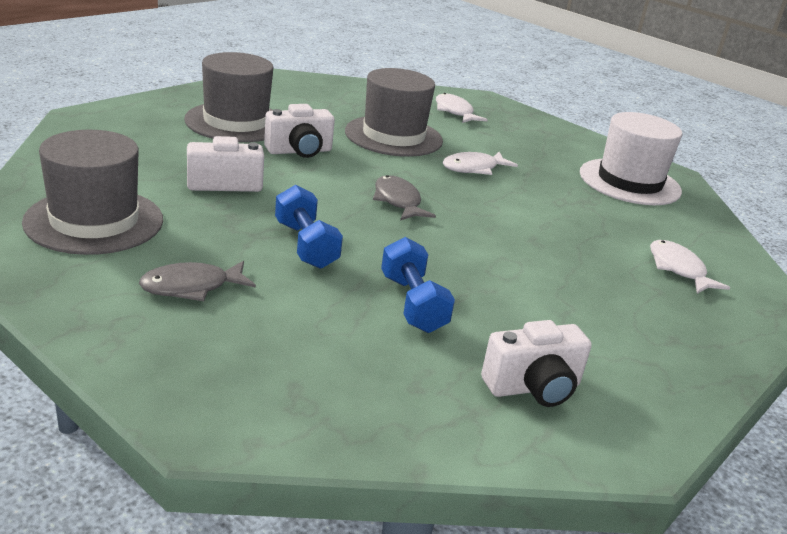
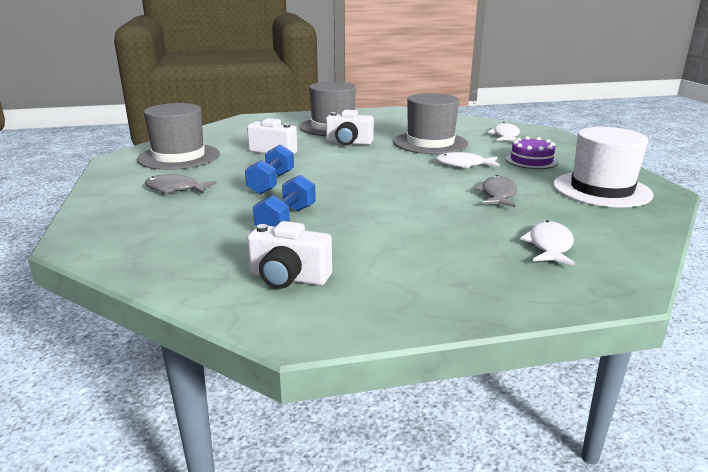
camera: 40 degrees right, 5 degrees down
grey fish [373,175,436,220] -> grey fish moved to [474,175,517,207]
none -> purple cake [506,136,558,169]

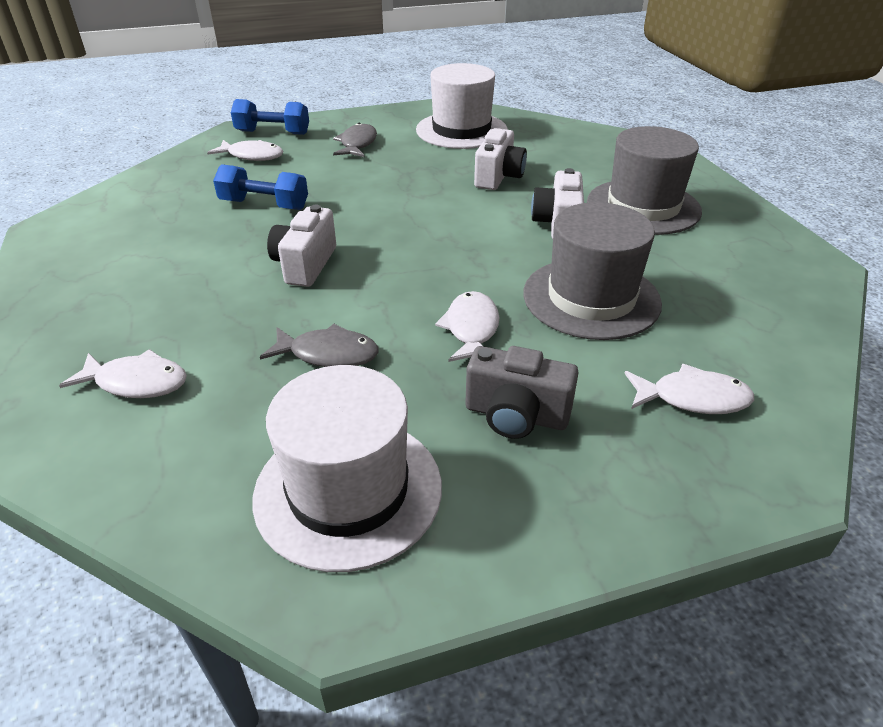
camera: 85 degrees right, 15 degrees up
grey hat [137,103,220,170] -> white hat [416,63,508,149]
blue dumbbell [245,144,294,194] -> blue dumbbell moved to [231,99,309,135]
white camera [247,221,332,289] -> white camera moved to [267,205,336,287]
purple cake [506,136,558,169] -> grey camera [466,346,579,439]
none -> white fish [207,140,283,161]

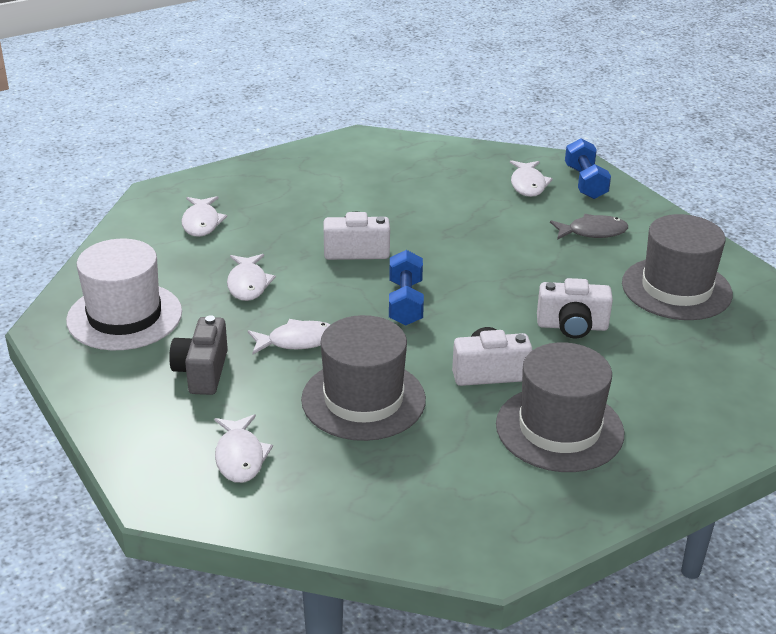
camera: 75 degrees right, 5 degrees down
blue dumbbell [213,164,308,210] -> blue dumbbell moved to [389,250,424,326]
grey fish [260,324,379,367] -> white fish [227,254,276,301]
white hat [416,63,508,149] -> grey hat [622,214,733,320]

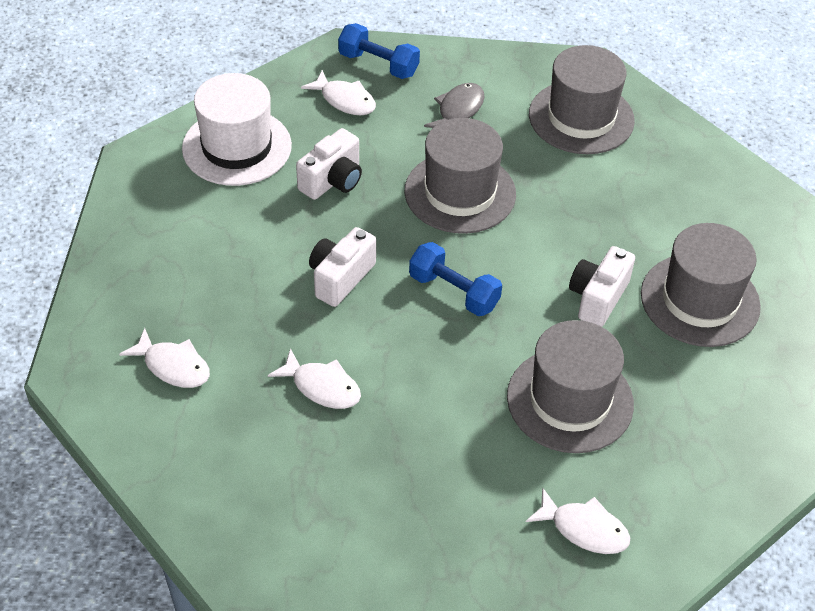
camera: 55 degrees left, 15 degrees up
white hat [66,239,182,350] -> white hat moved to [182,73,292,186]
grey camera [169,315,228,395] -> none
white fish [248,319,330,354] -> none
white camera [537,278,613,339] -> white camera moved to [296,128,362,200]
none -> grey hat [405,118,516,234]

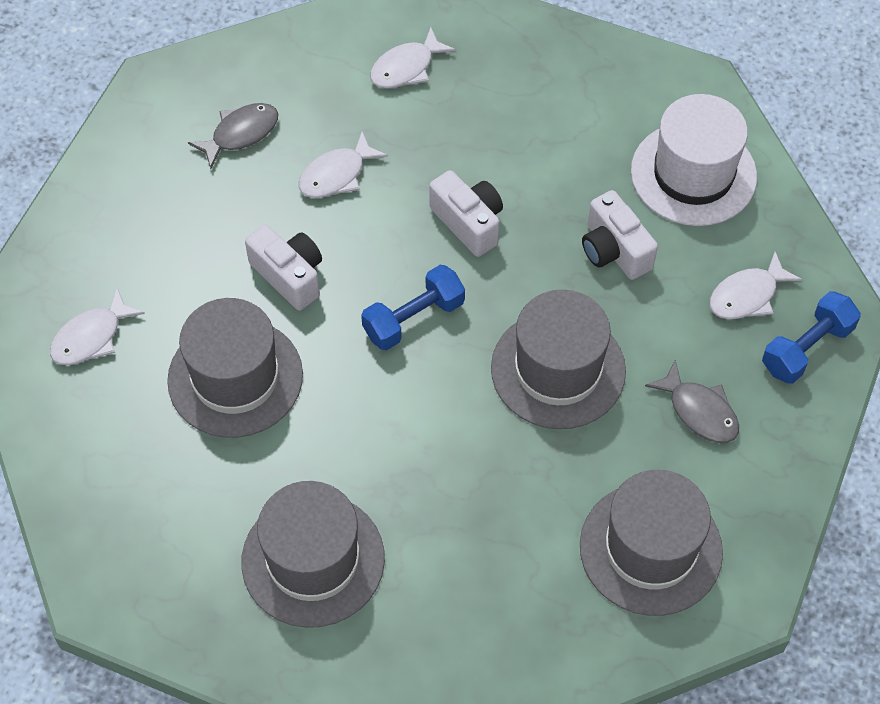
camera: 110 degrees right, 10 degrees up
white camera [569,246,635,327] -> white camera moved to [245,224,322,311]
none -> grey fish [188,103,278,169]

